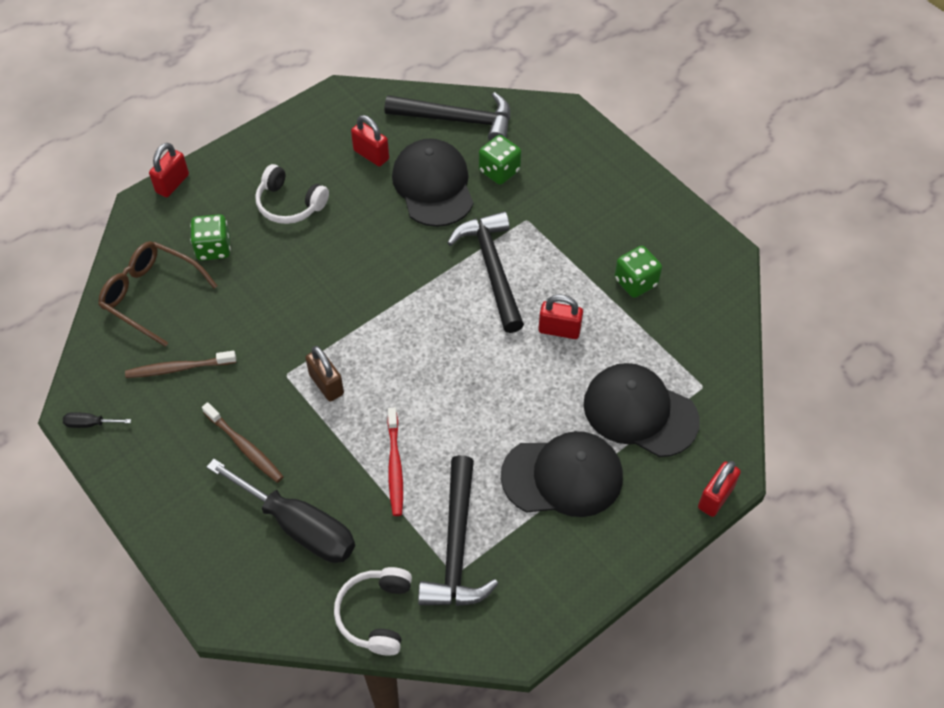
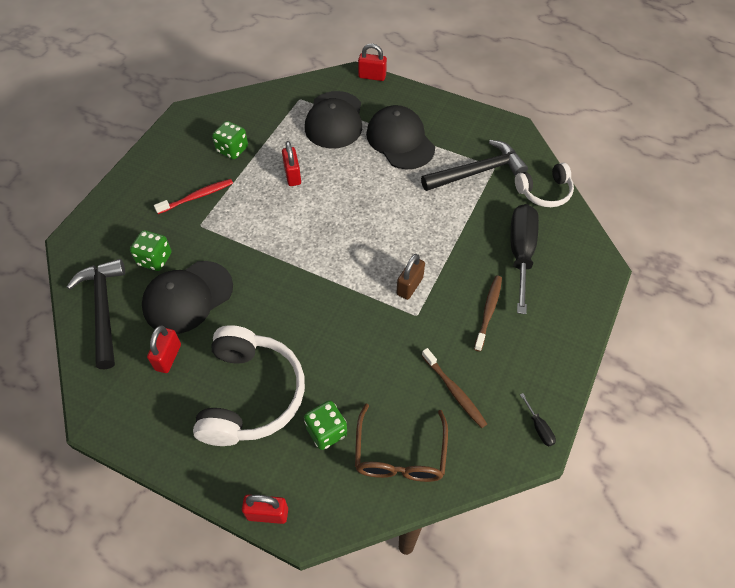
camera: 115 degrees left, 0 degrees up
white headphones [255,164,329,224] -> white headphones [193,325,305,446], size x1.76
red toothbrush [387,407,403,516] -> red toothbrush moved to [154,179,233,214]
black hammer [447,211,524,333] -> none

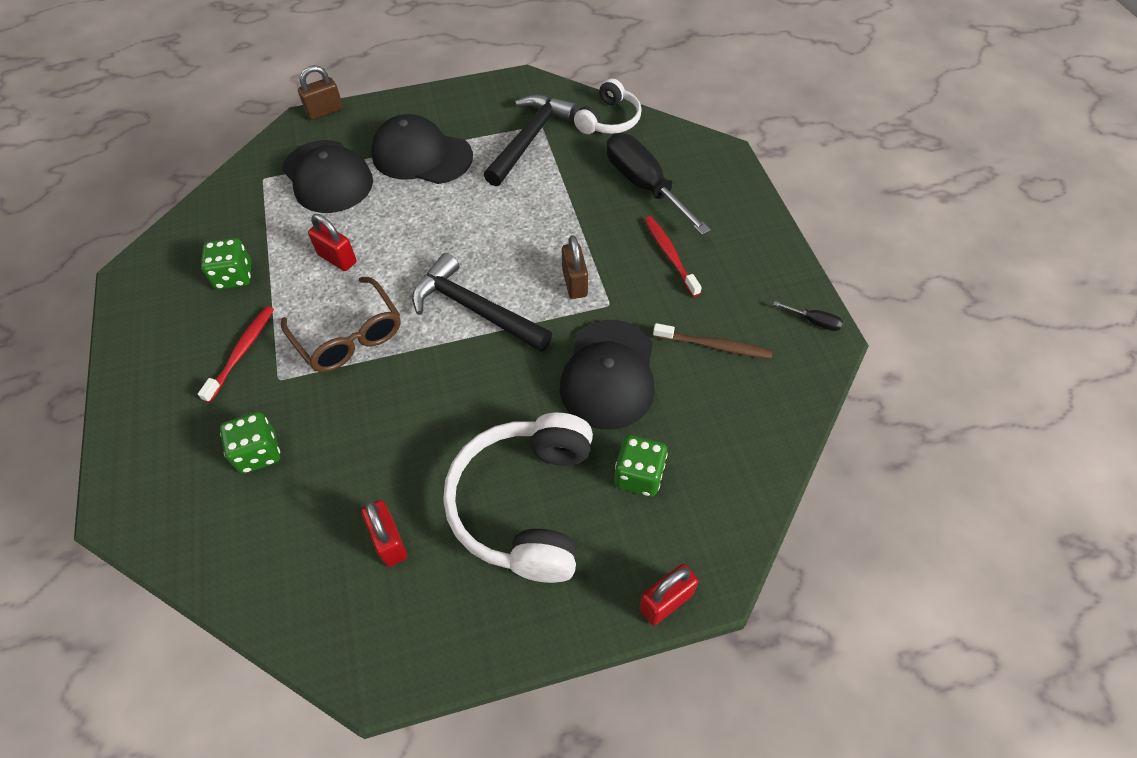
camera: 40 degrees left, 0 degrees up
black hammer [67,259,125,369] -> black hammer moved to [412,253,552,352]
black cap [142,261,233,334] -> black cap moved to [560,320,655,430]
white headphones [193,325,305,446] -> white headphones turned 135 degrees counterclockwise [443,412,593,583]
brown glasses [355,404,448,482] -> brown glasses moved to [281,277,401,372]
red padlock [358,44,387,81] -> brown padlock [298,65,343,120]
brown toothbrush [474,276,502,352] -> red toothbrush [644,216,702,297]

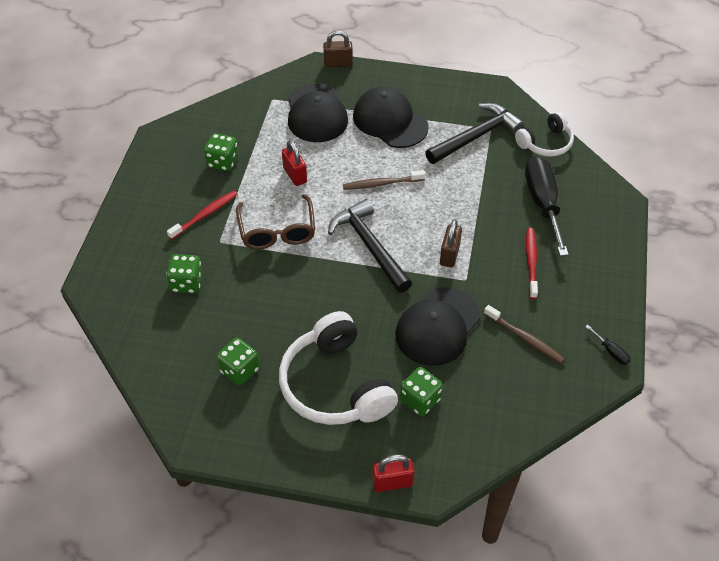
camera: 25 degrees right, 5 degrees down
red padlock [361,500,407,567] -> green dice [216,338,260,386]
white headphones [443,412,593,583] -> white headphones turned 60 degrees counterclockwise [279,311,398,425]
none -> brown toothbrush [343,170,425,190]

